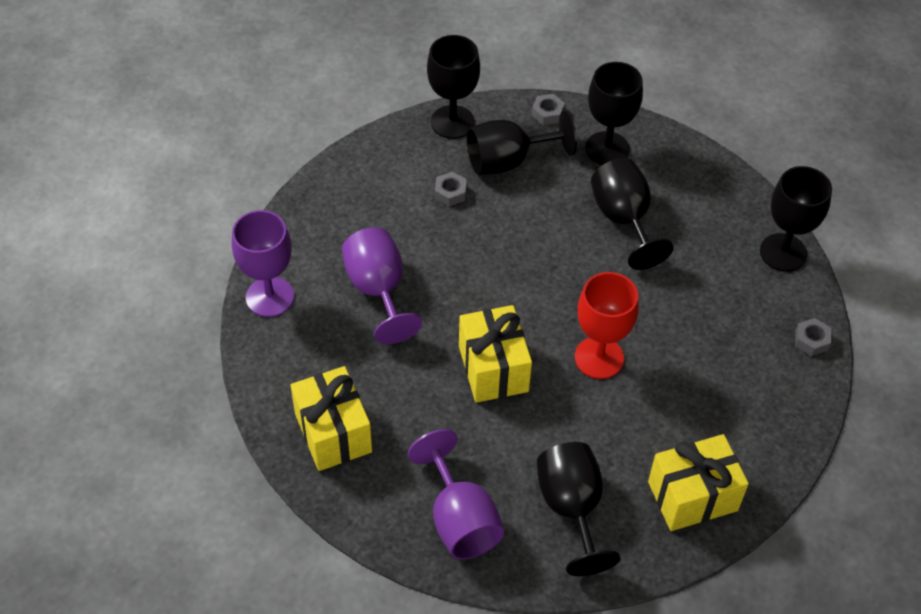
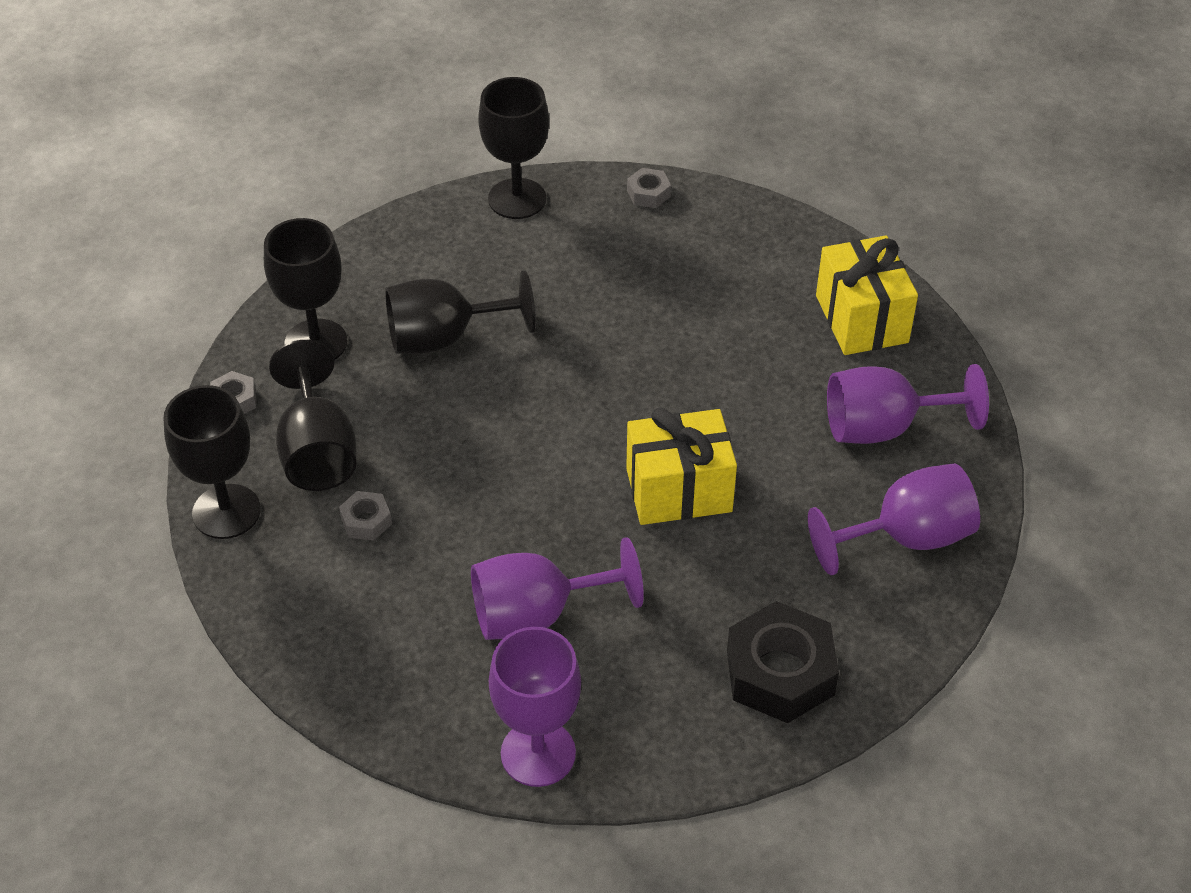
camera: 85 degrees left, 5 degrees down
yellow gift [291,366,372,471] -> black nut [727,601,839,723]
black goblet [537,442,621,576] -> purple goblet [827,364,989,444]
red goblet [575,272,639,379] -> none

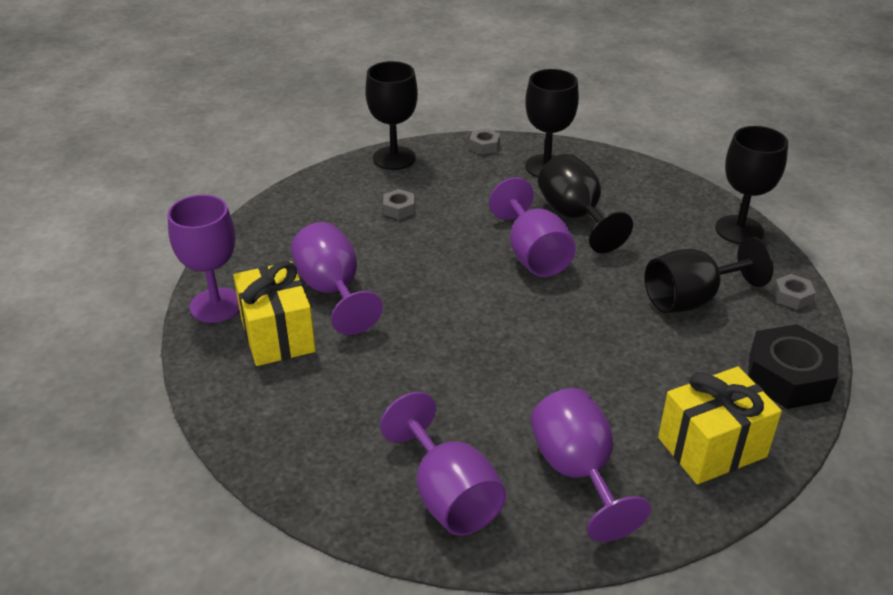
camera: 80 degrees right, 10 degrees down
black goblet [269,340,357,491] -> black goblet moved to [645,237,773,313]
yellow gift [626,407,737,525] -> yellow gift moved to [233,261,316,366]
black nut [727,601,839,723] -> black nut moved to [748,324,838,409]
none -> purple goblet [489,178,576,277]

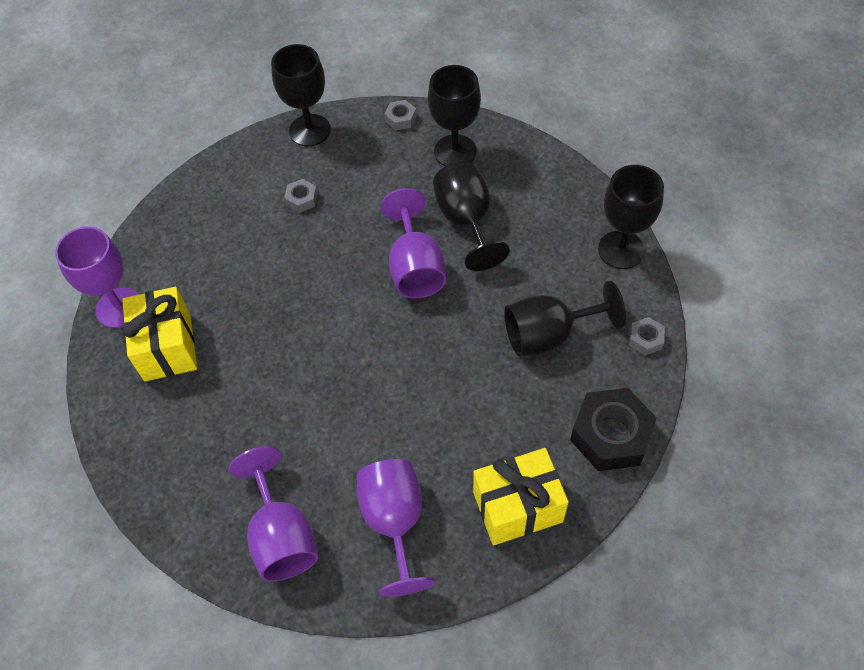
camera: 10 degrees right, 20 degrees up
purple goblet [291,222,383,335] -> none

